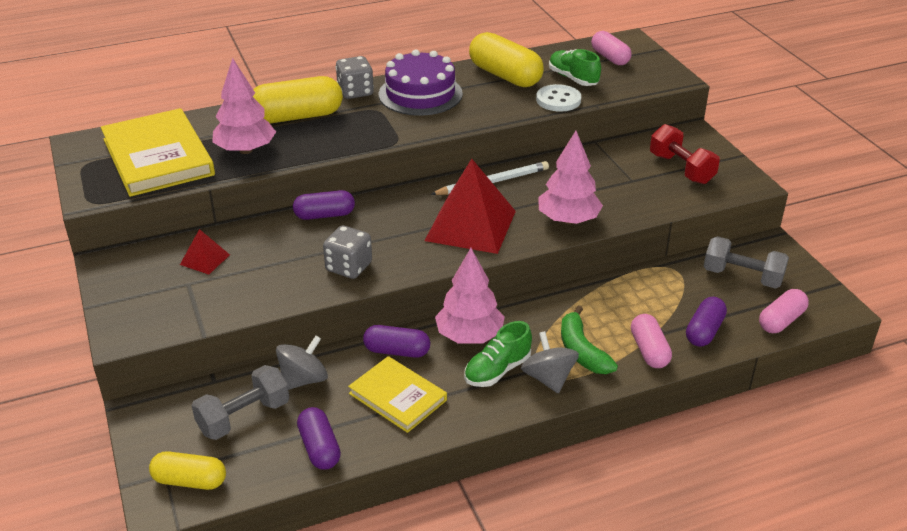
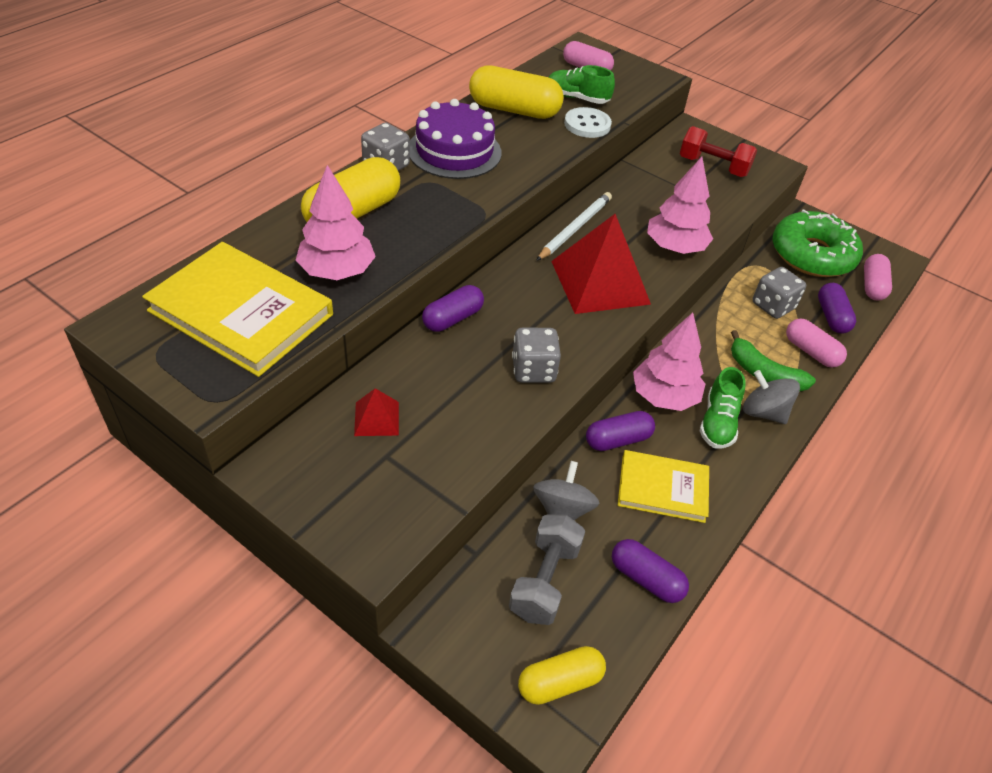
camera: 35 degrees left, 10 degrees up
grey dumbbell [704,236,789,289] -> green donut [773,209,863,277]
none -> grey dice [753,267,806,319]

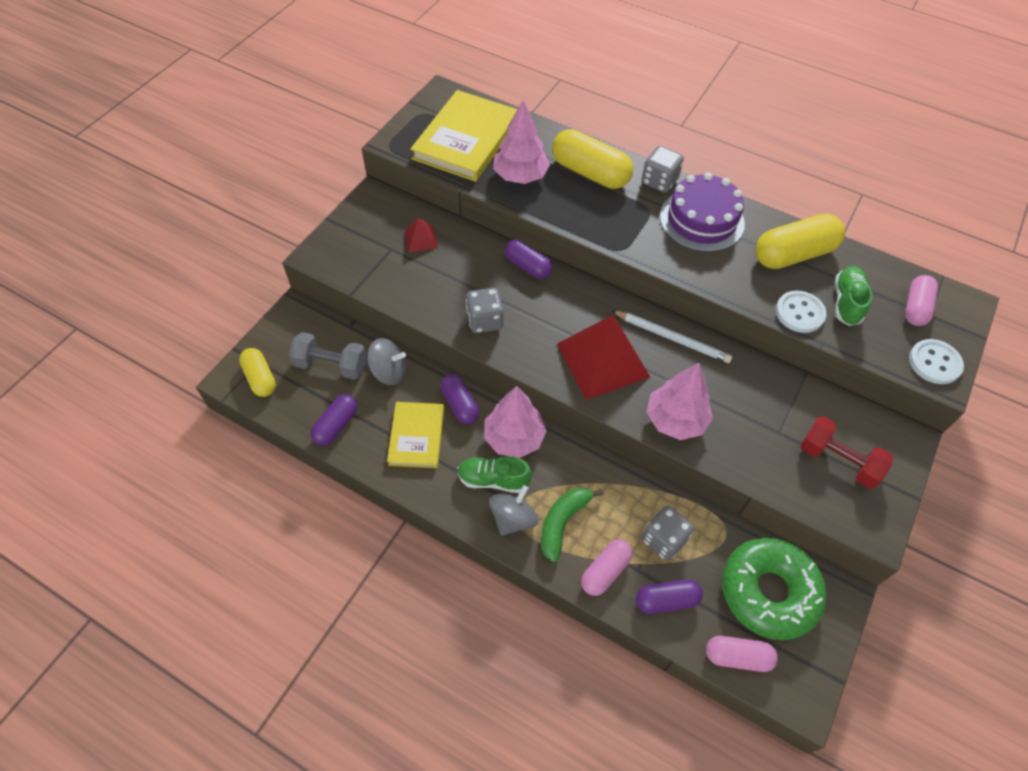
camera: 85 degrees right, 10 degrees up
yellow capsule [469,65,564,119] -> yellow capsule turned 60 degrees clockwise [755,214,845,269]
red dumbbell [680,126,757,177] -> red dumbbell turned 75 degrees counterclockwise [800,416,893,489]
none -> white button [909,339,964,384]

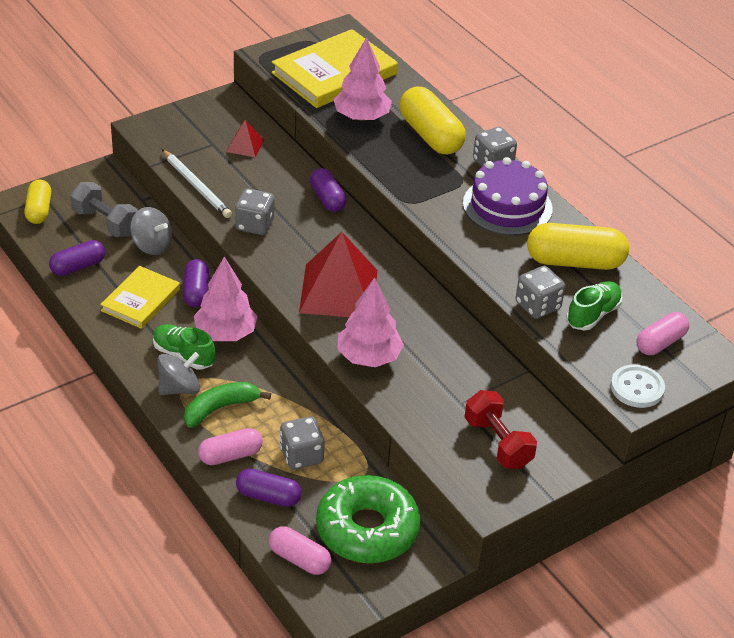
camera: 25 degrees right, 15 degrees down
white pencil [611,310,732,363] -> white pencil moved to [162,149,232,218]
white button [776,291,827,333] -> grey dice [516,266,565,319]

